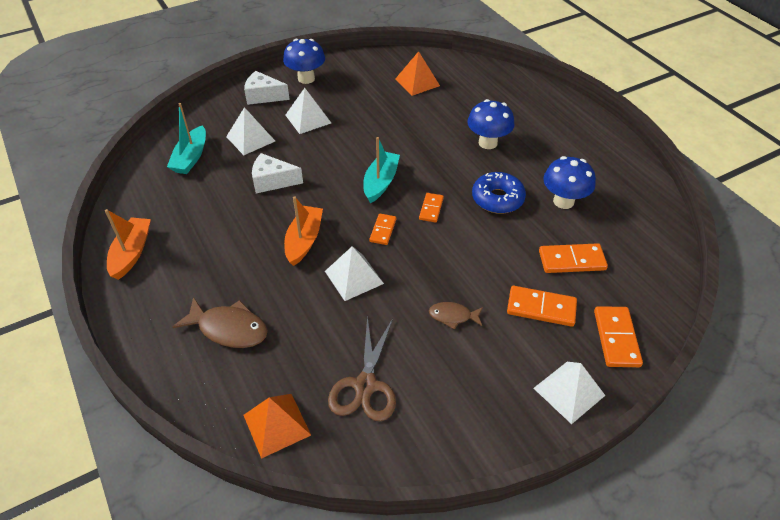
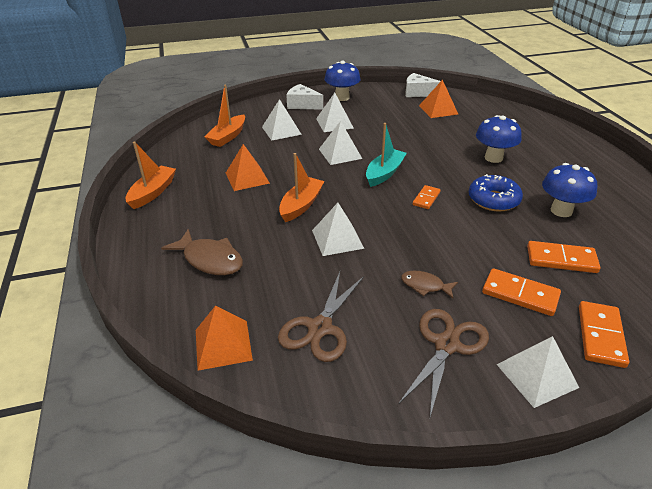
camera: 15 degrees right, 10 degrees down
turquoise boat [167,103,206,174] -> orange boat [205,85,245,147]
white cheese [252,153,303,193] -> white cheese moved to [405,73,441,97]
orange domino [369,214,396,245] -> none
none -> orange pyramid [226,144,270,191]
none -> white pyramid [319,121,362,165]
none -> brown scissors [399,309,489,417]

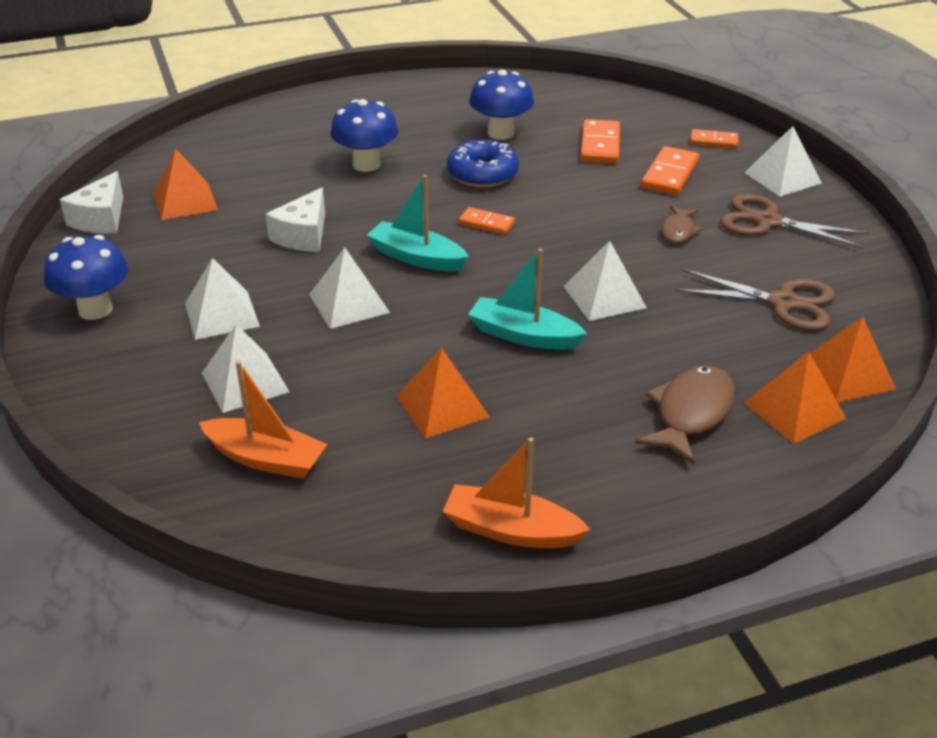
camera: 95 degrees left, 0 degrees up
orange boat [279,153,325,222] -> turquoise boat [468,249,587,350]
white cheese [286,84,323,110] -> white cheese moved to [265,187,325,252]
orange domino [579,301,629,368] -> orange domino [690,129,739,148], size x0.63
none -> orange pyramid [744,352,847,444]

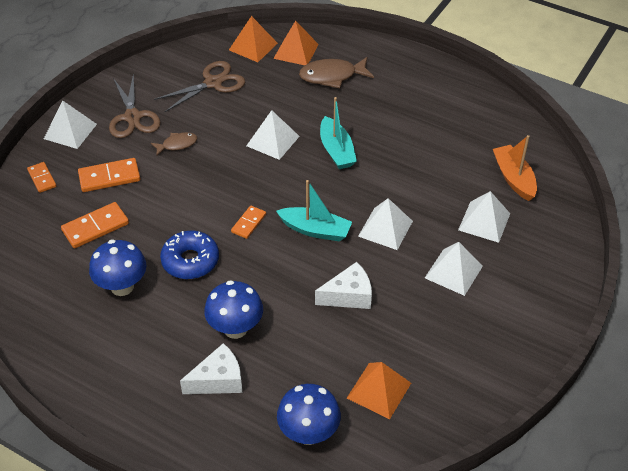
camera: 130 degrees left, 10 degrees up
blue mushroom [44,235,128,320] -> blue mushroom moved to [277,384,341,445]
white cheese [60,171,123,233] -> white cheese moved to [180,343,242,394]
turquoise boat [367,175,469,272] -> turquoise boat turned 60 degrees counterclockwise [276,180,352,242]
orange pyramid [396,347,490,439] -> none
orange boat [442,437,591,548] -> none
orange domino [458,207,515,235] -> orange domino turned 45 degrees clockwise [231,206,266,239]
brown scissors [675,269,835,331] -> brown scissors turned 75 degrees clockwise [154,61,245,112]

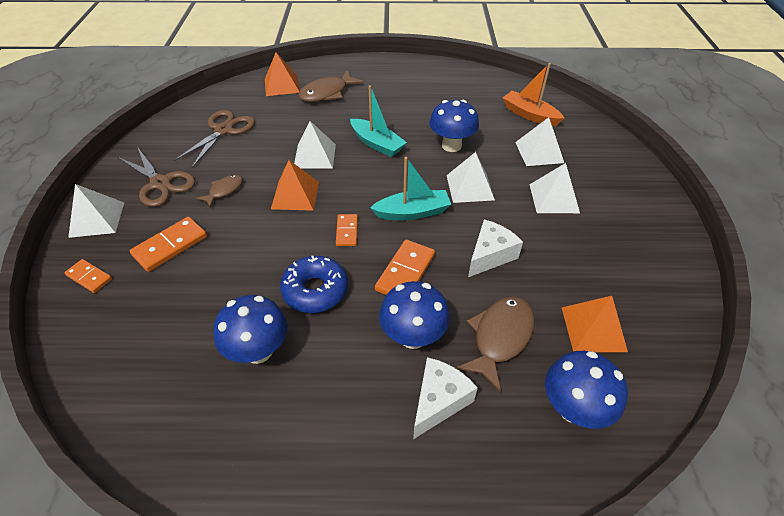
camera: 30 degrees left, 0 degrees up
orange domino [61,202,129,248] -> orange domino moved to [375,240,435,295]
orange pyramid [229,16,278,62] -> orange pyramid moved to [271,160,319,211]
none -> blue mushroom [429,100,479,152]
none -> brown fish [456,297,535,392]

